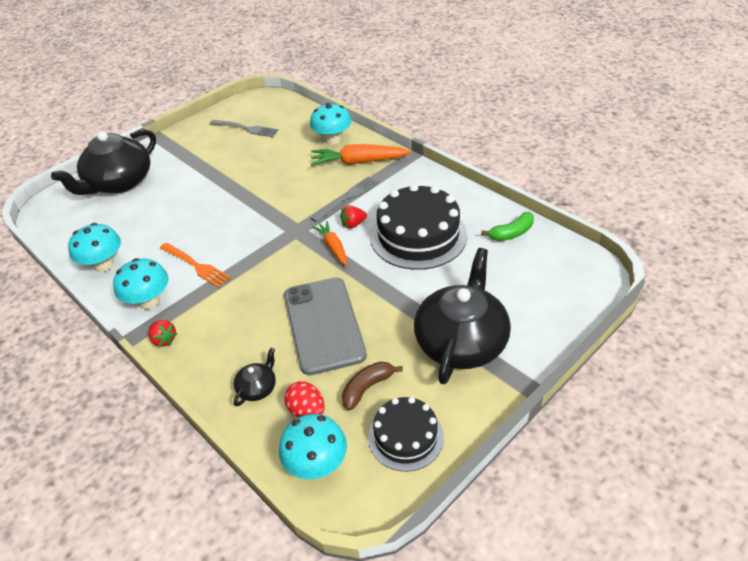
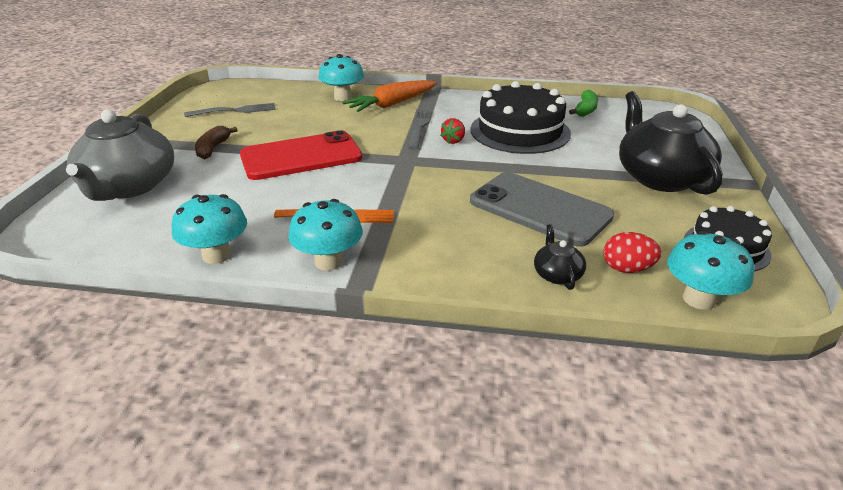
camera: 40 degrees left, 10 degrees down
black teapot [51,129,156,195] -> grey teapot [66,109,174,201]
red strawberry [149,320,178,347] -> none
orange carrot [312,221,348,266] -> none
brown banana [342,362,403,410] -> brown banana moved to [195,126,238,159]
none -> red phone [240,130,362,180]

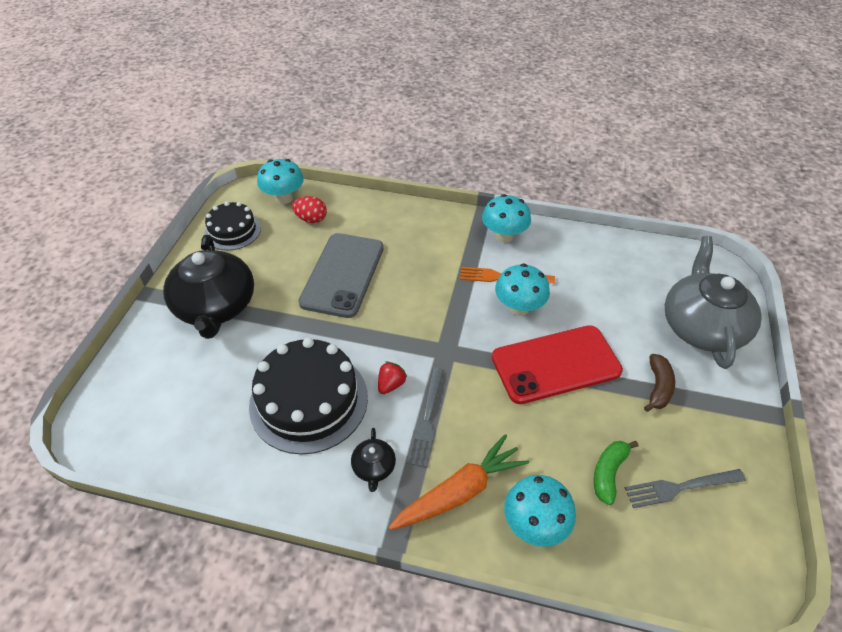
camera: 175 degrees left, 15 degrees up
turquoise mushroom [172,194,247,264] -> turquoise mushroom moved to [495,264,550,316]
grey phone [470,172,614,247] -> grey phone turned 60 degrees clockwise [298,233,384,318]
black teapot [534,224,586,290] -> black teapot moved to [351,428,396,492]
green banana [569,90,598,117] -> green banana moved to [594,441,638,505]

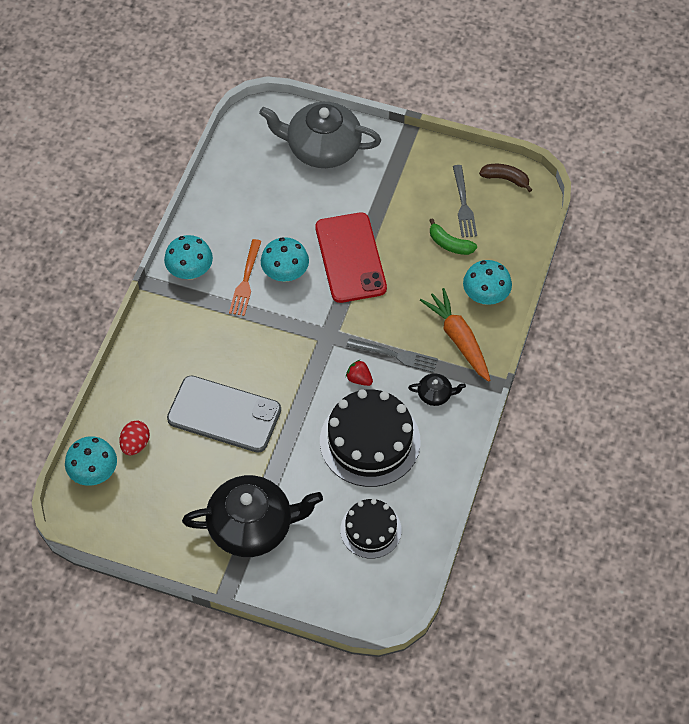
camera: 85 degrees left, 10 degrees up
black cake [205,202,261,250] -> black cake moved to [340,499,402,559]
brown banana [644,354,675,412] -> brown banana moved to [479,164,532,192]

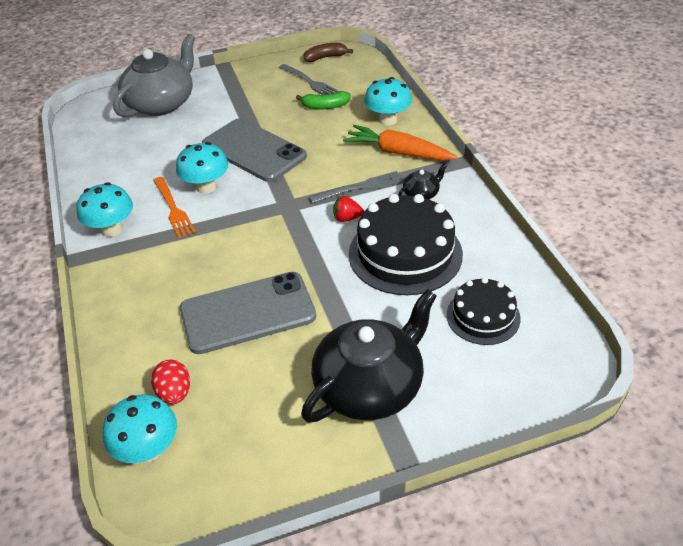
camera: 35 degrees left, 15 degrees down
grey teapot [259,102,381,168] -> grey teapot turned 150 degrees clockwise [113,34,195,117]
red phone [315,212,387,303] -> grey phone [202,119,307,182]

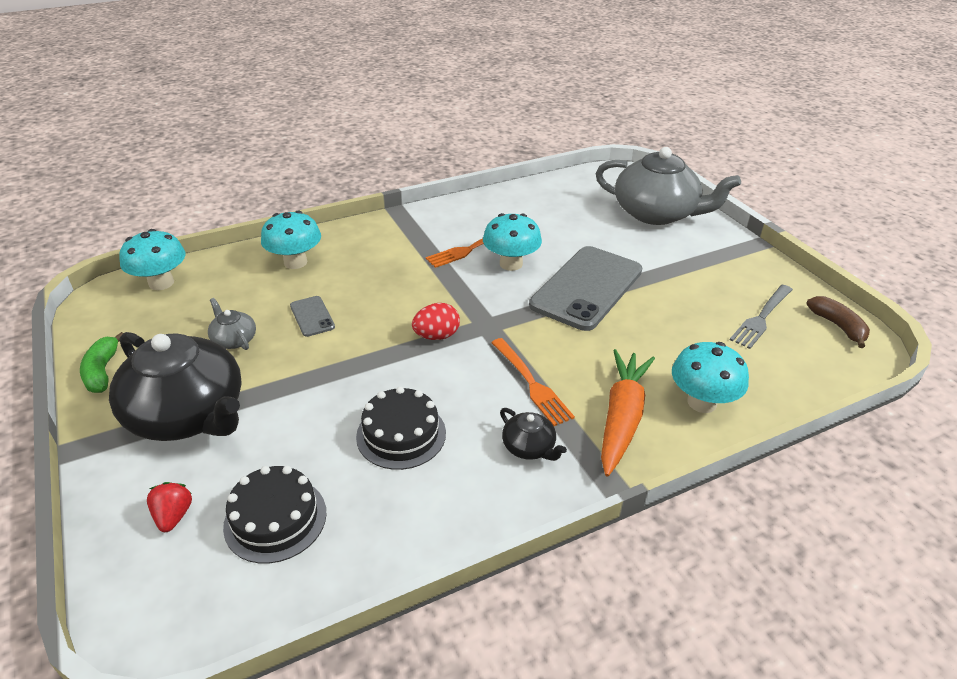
camera: 80 degrees right, 5 degrees down
turquoise mushroom [76,182,133,237] -> turquoise mushroom moved to [261,211,321,269]
red egg [151,360,190,404] -> red egg moved to [412,303,460,340]
grey phone [180,272,316,354] -> grey phone [290,296,335,337], size x0.43
green banana [296,91,351,109] -> green banana moved to [80,332,123,393]
grey fork [309,171,404,203] -> orange fork [491,338,575,426]
red strawberry [333,196,364,222] -> red strawberry moved to [147,482,192,532]
black cake [349,194,463,295] -> black cake [356,387,446,470], size x0.59
none -> grey teapot [208,298,256,350]

